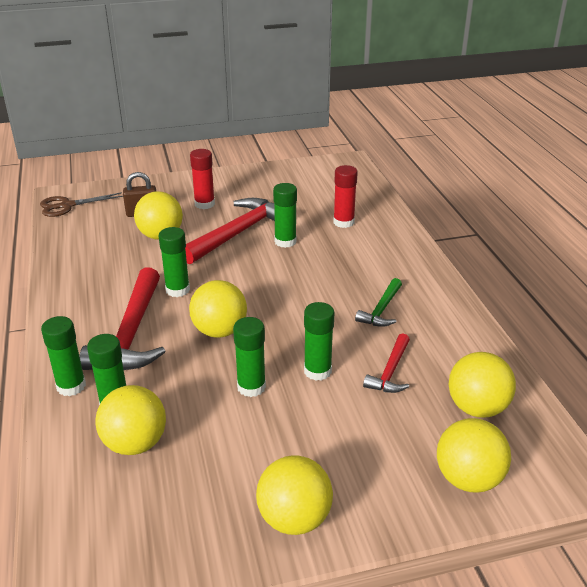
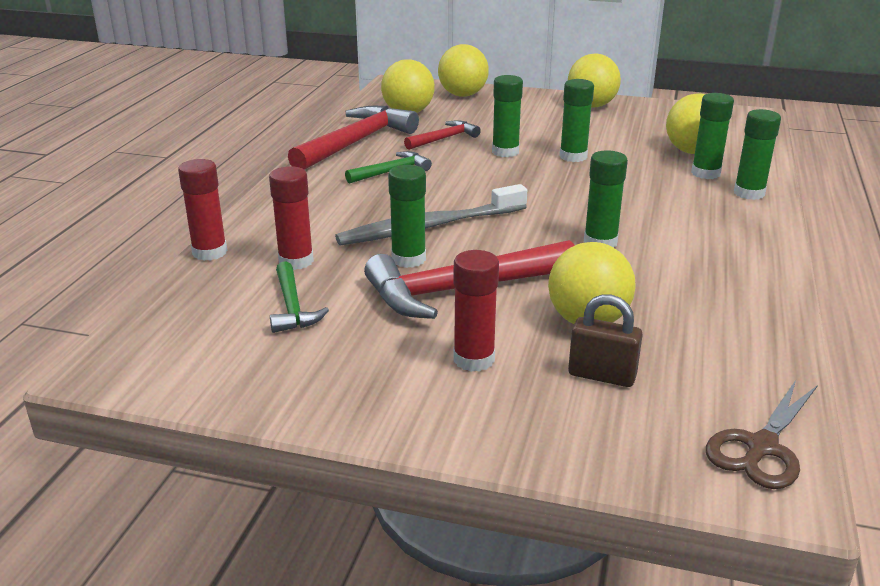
camera: 150 degrees left, 5 degrees down
brown scissors [40,192,123,217] -> brown scissors turned 120 degrees clockwise [706,380,818,489]
red hammer [79,267,166,370] -> red hammer moved to [288,106,419,170]
yellow ball [189,280,247,338] -> none
none -> red glue stick [178,159,227,261]
none -> green hammer [270,261,329,333]
none -> grey toothbrush [335,184,527,245]

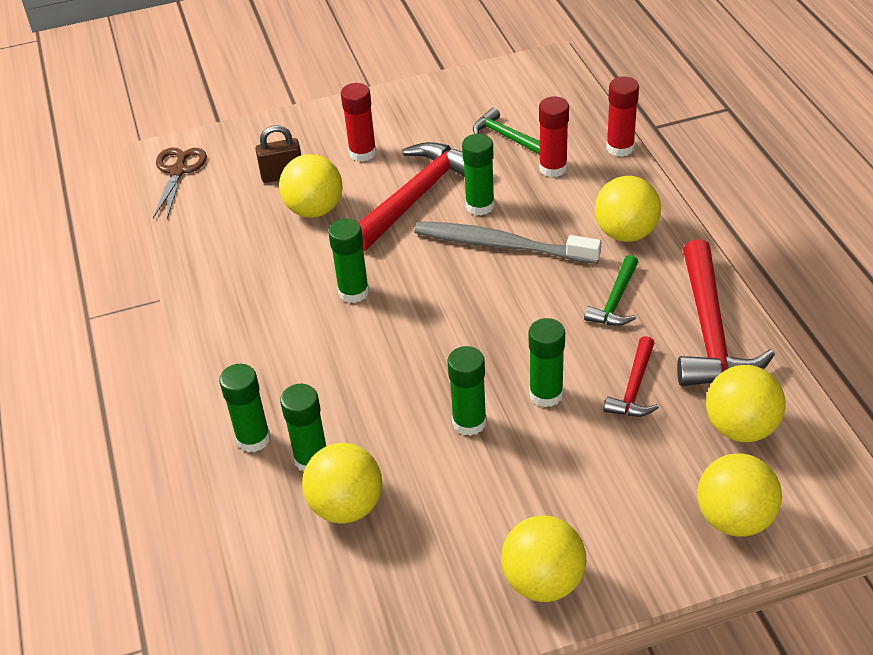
camera: 150 degrees right, 15 degrees up
grey toothbrush [335,184,527,245] -> grey toothbrush turned 105 degrees counterclockwise [414,221,601,264]
none -> yellow ball [595,176,661,242]

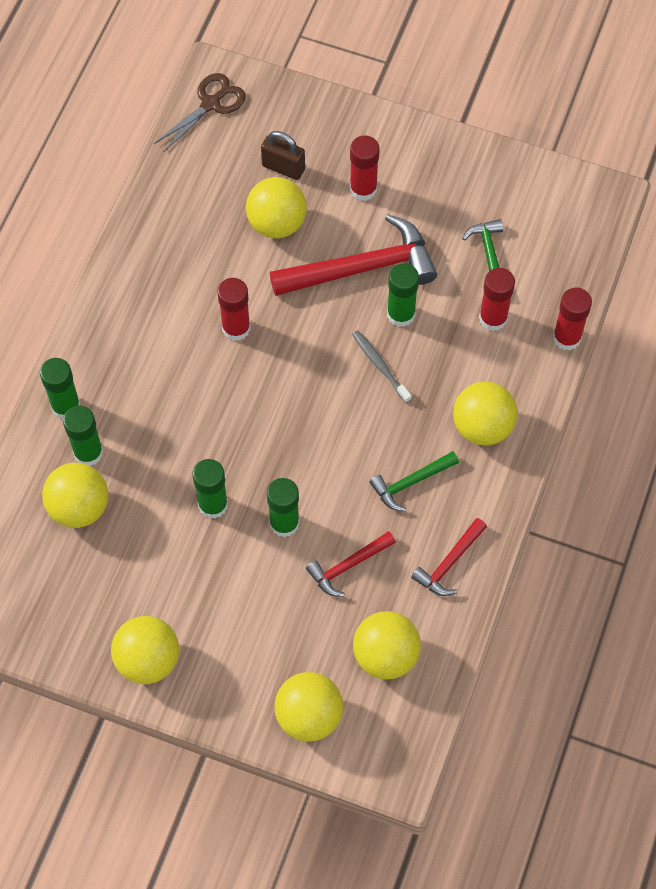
camera: 35 degrees right, 20 degrees up
green glue stick [328,219,369,303] -> red glue stick [217,278,250,341]
grey toothbrush [414,221,601,264] -> grey toothbrush [352,330,412,403], size x0.51
red hammer [677,239,775,386] -> red hammer [411,518,487,596], size x0.53

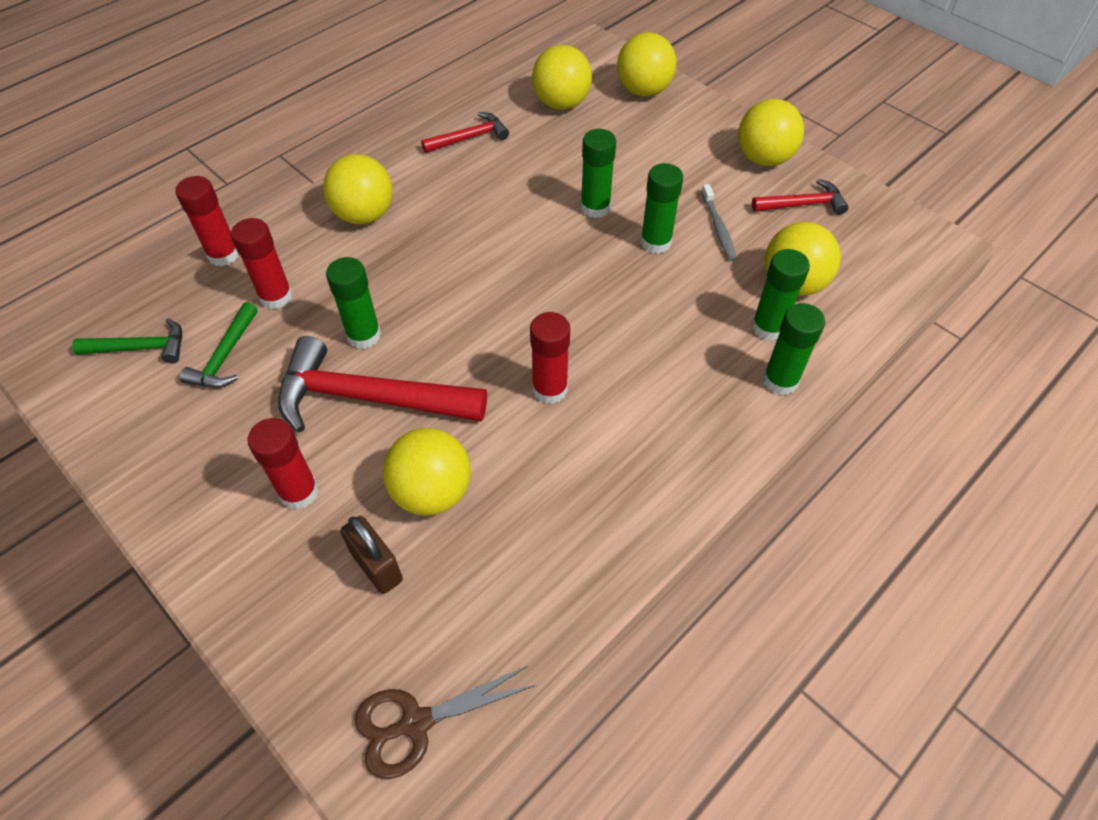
camera: 155 degrees left, 10 degrees down
red hammer [306,531,396,597] -> red hammer moved to [752,179,848,215]
grey toothbrush [352,330,412,403] -> grey toothbrush moved to [701,184,737,261]
green hammer [369,451,459,511] -> green hammer moved to [72,318,182,363]

